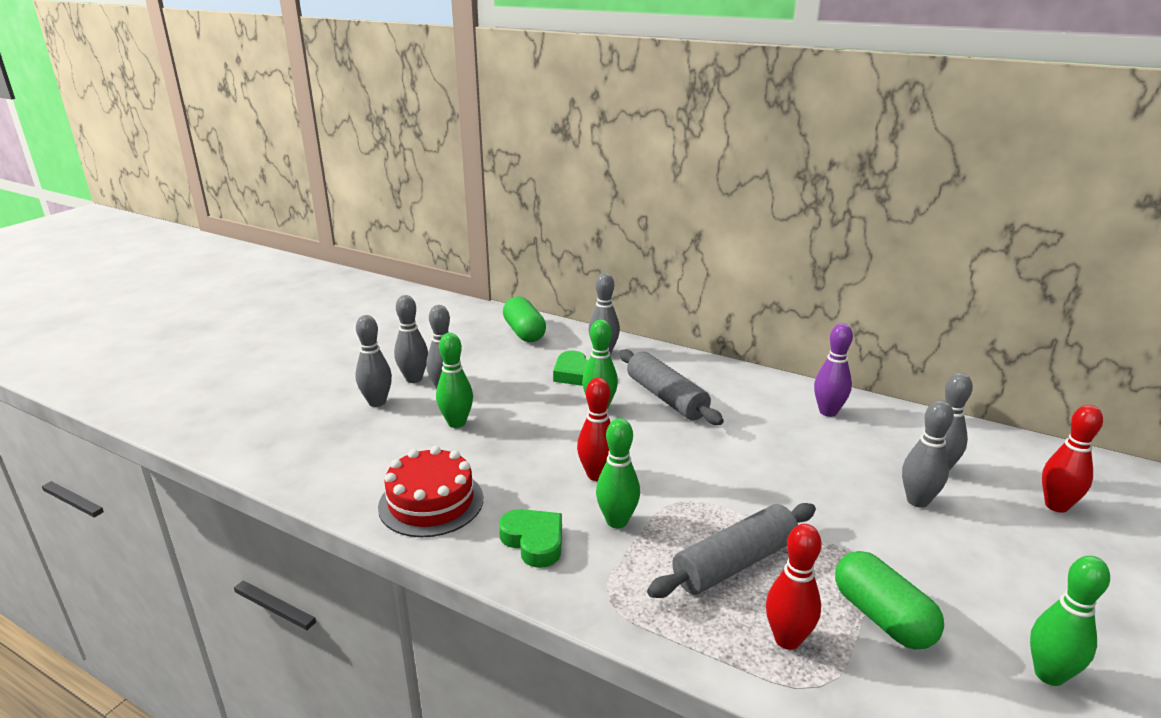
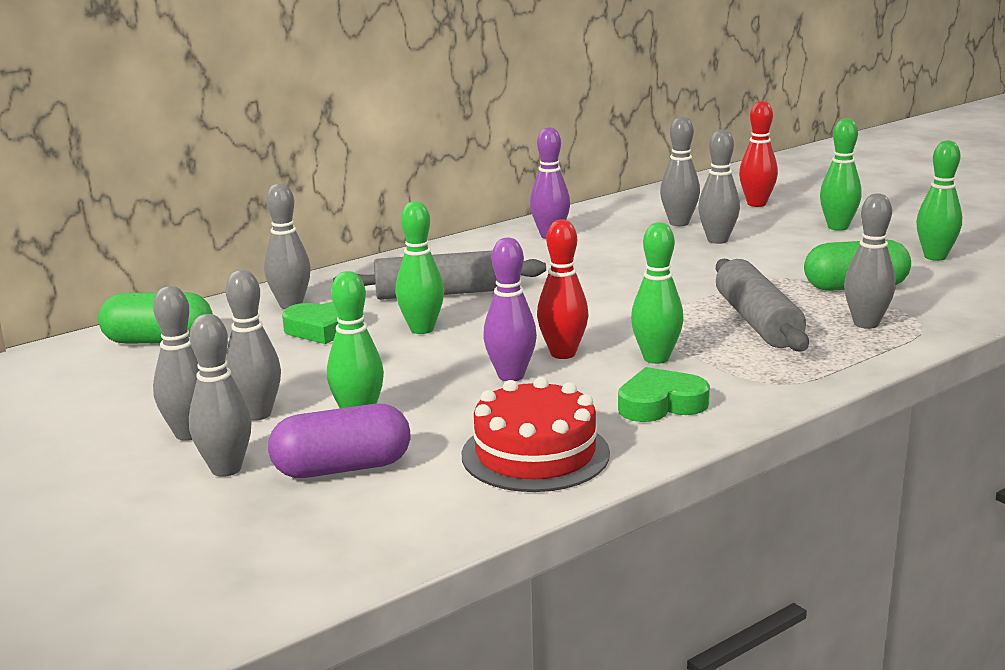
camera: 65 degrees left, 5 degrees down
red bowling pin [766,524,822,650] -> grey bowling pin [844,193,896,329]
none -> purple capsule [268,404,411,478]
none -> purple bowling pin [483,237,537,381]
none -> green bowling pin [820,118,862,231]

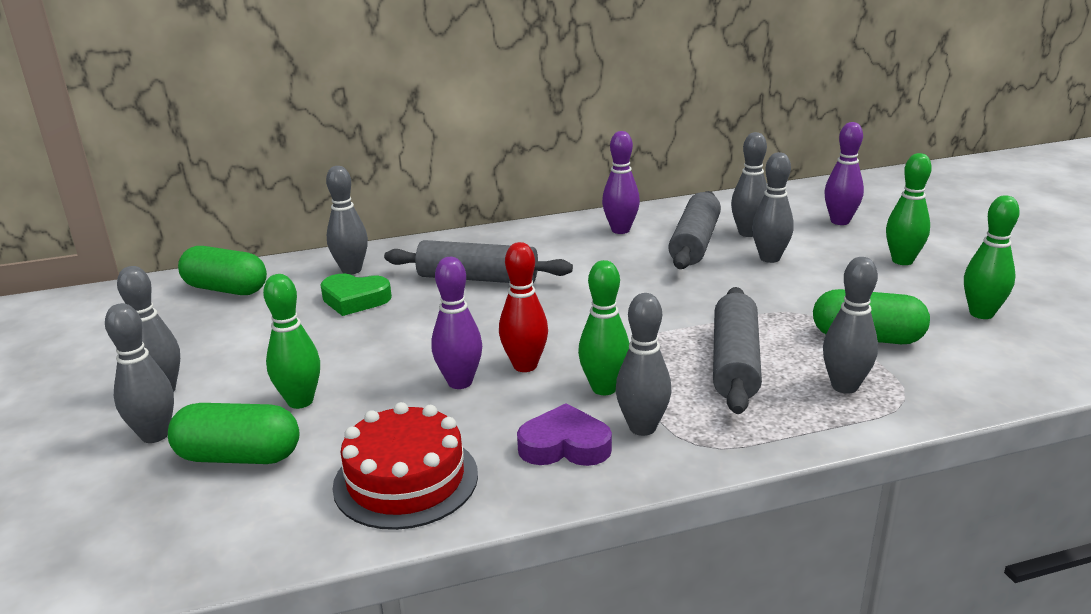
camera: 20 degrees right, 5 degrees up
grey bowling pin [225,270,281,421] -> grey bowling pin moved to [616,293,671,436]
purple capsule [268,404,411,478] -> green capsule [168,403,299,464]
green bowling pin [396,201,444,334] -> none
green heart [618,367,710,422] -> purple heart [517,403,612,466]
red bowling pin [739,101,778,207] -> purple bowling pin [824,122,864,225]
none -> grey rolling pin [668,191,721,269]

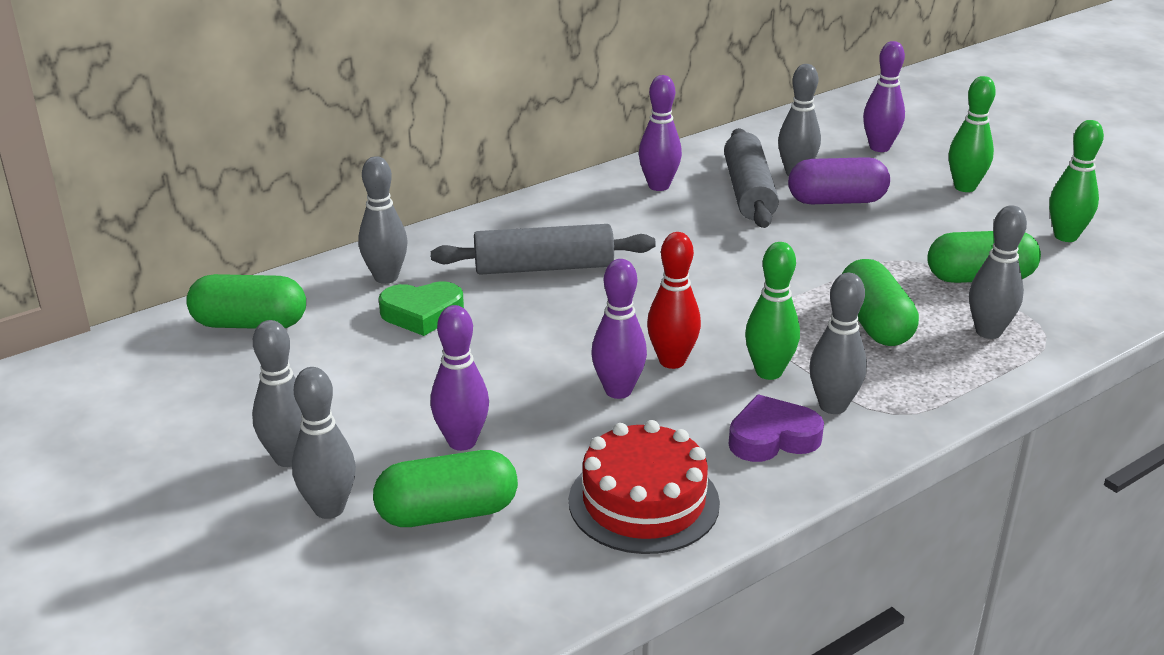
camera: 20 degrees left, 5 degrees up
green bowling pin [263,274,320,409] -> purple bowling pin [430,305,489,451]
grey rolling pin [713,287,762,414] -> green capsule [842,259,919,346]
grey bowling pin [752,152,794,263] -> purple capsule [788,157,890,204]

